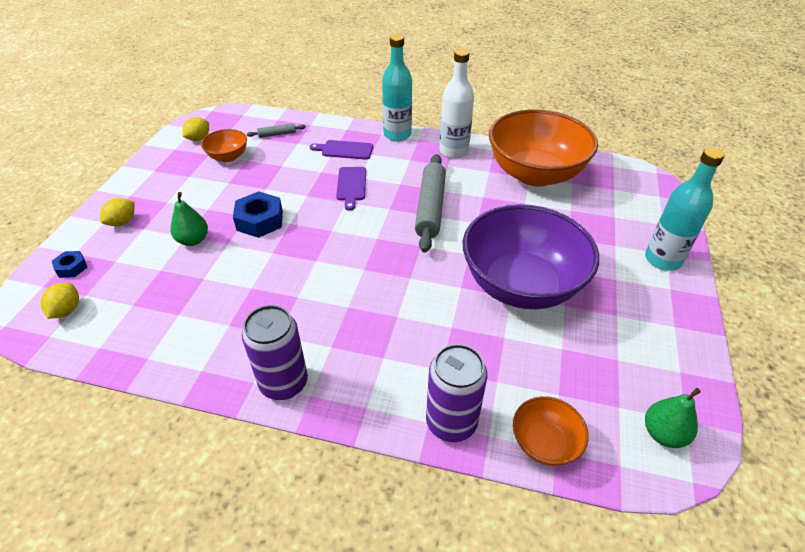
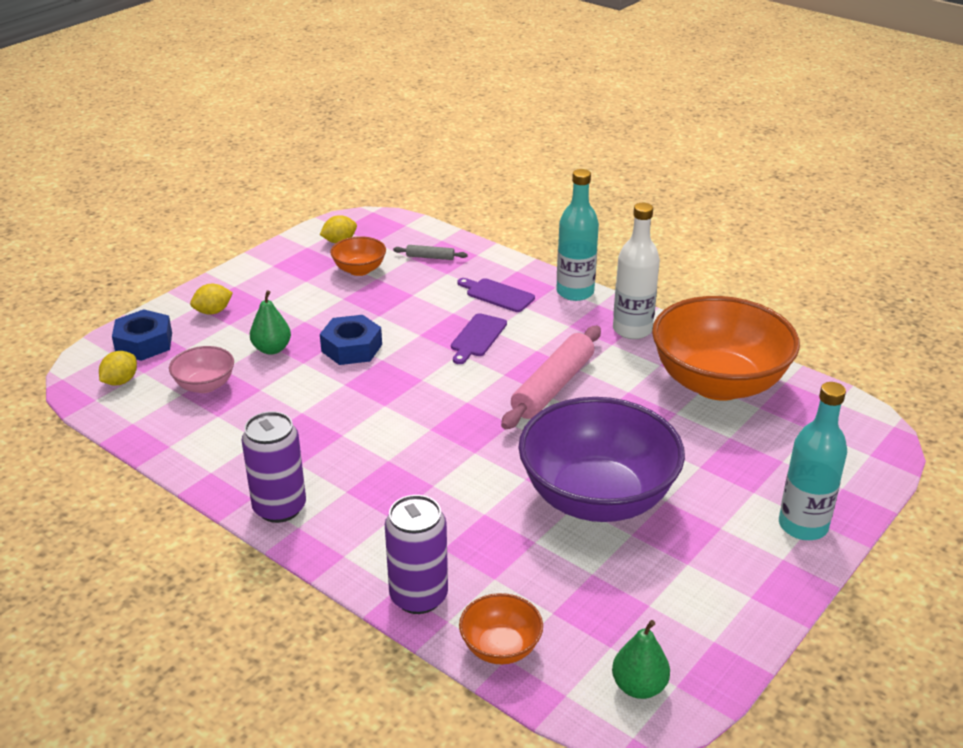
camera: 25 degrees right, 10 degrees down
blue nut [52,251,87,278] -> blue nut [112,309,172,361], size x1.81
grey rolling pin [415,154,446,253] -> pink rolling pin [501,326,601,429]
none -> pink bowl [169,346,234,393]

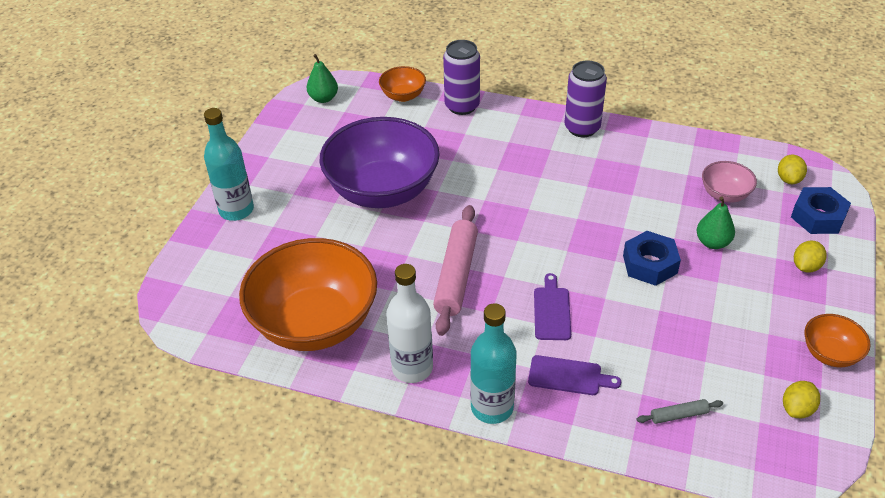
camera: 160 degrees right, 10 degrees up
orange bowl [330,237,386,276] -> orange bowl moved to [804,314,871,367]

